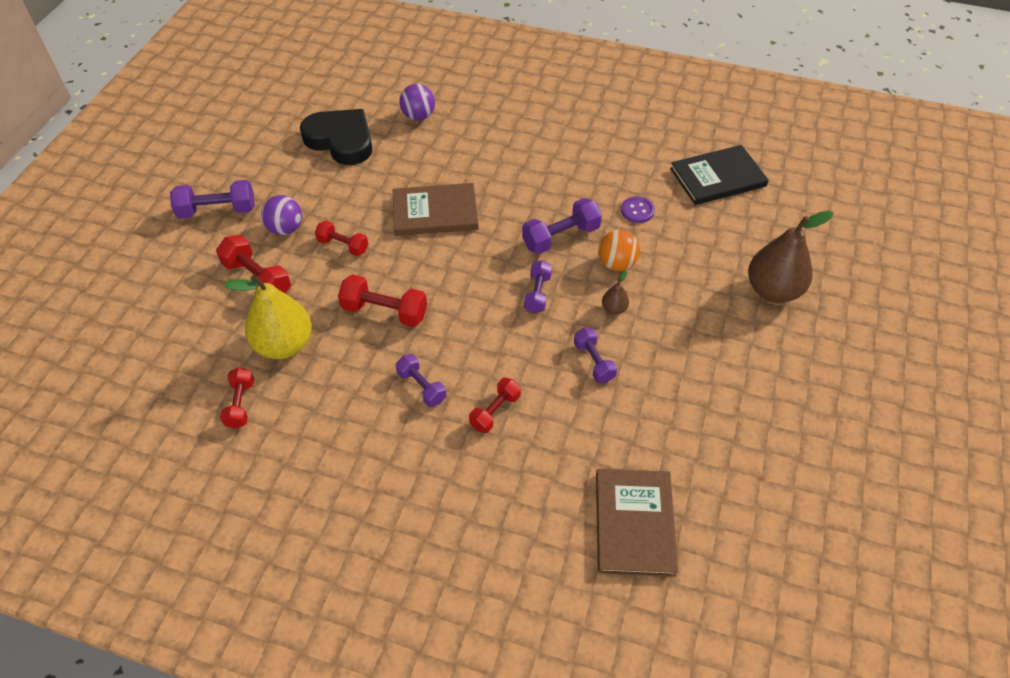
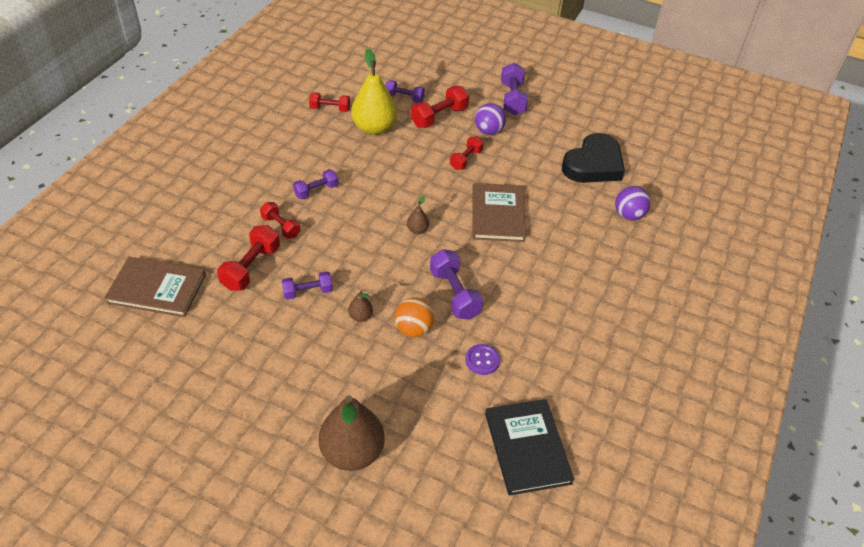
camera: 95 degrees right, 5 degrees down
red dumbbell [338,274,427,327] -> red dumbbell moved to [217,225,280,291]
purple dumbbell [524,260,552,313] -> purple dumbbell moved to [385,80,425,103]
none -> brown pear [407,196,429,234]

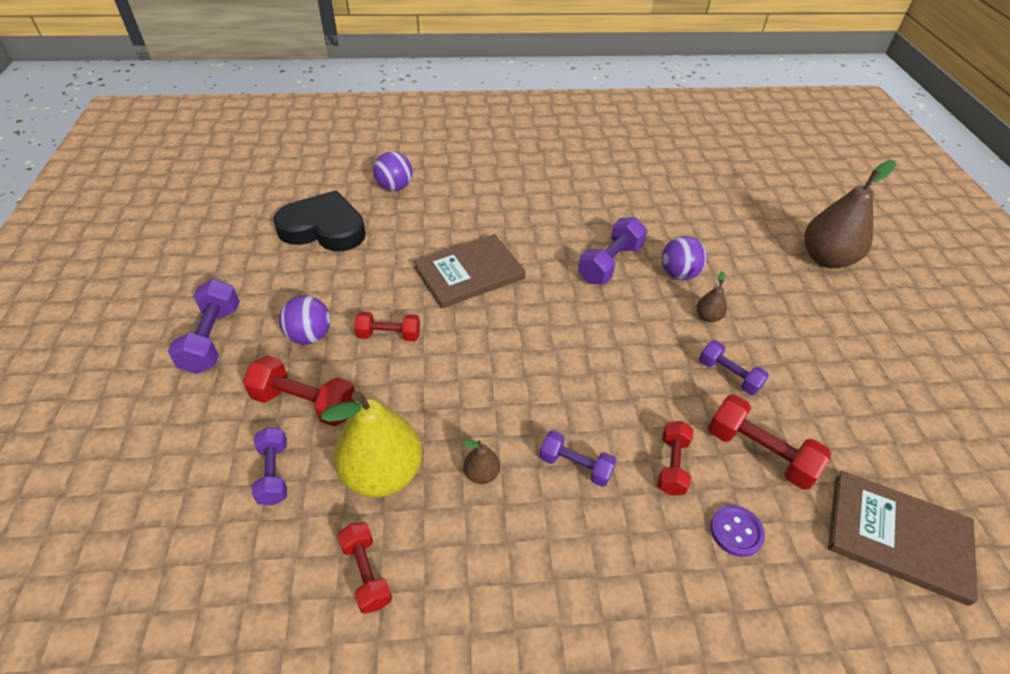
camera: 120 degrees left, 0 degrees up
brown book [104,257,206,317] -> brown book turned 45 degrees counterclockwise [828,471,978,606]
red dumbbell [217,225,280,291] -> red dumbbell turned 45 degrees clockwise [708,395,831,490]
orange ball [395,297,434,337] -> purple ball [662,236,707,280]
brown pear [407,196,429,234] -> brown pear moved to [462,440,500,484]
purple button [466,344,500,375] -> purple button moved to [710,505,765,557]
black book [485,399,574,496] -> none
purple dumbbell [501,63,528,115] -> purple dumbbell turned 60 degrees counterclockwise [168,279,240,374]

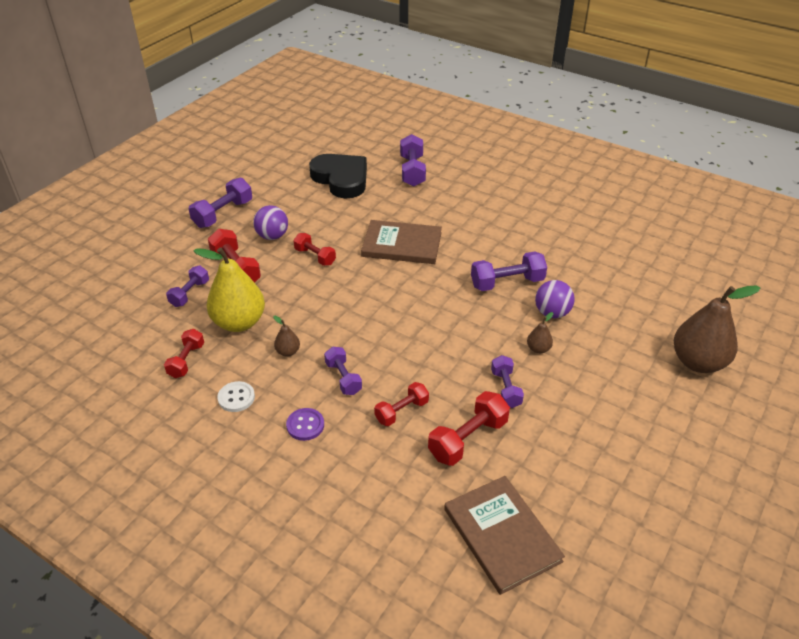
camera: 40 degrees right, 5 degrees down
purple ball [373,151,412,191] -> purple dumbbell [400,134,426,186]
red dumbbell [708,395,831,490] -> red dumbbell turned 60 degrees clockwise [428,391,510,466]
purple button [710,505,765,557] -> purple button moved to [286,408,324,441]
none -> white button [217,381,255,412]

